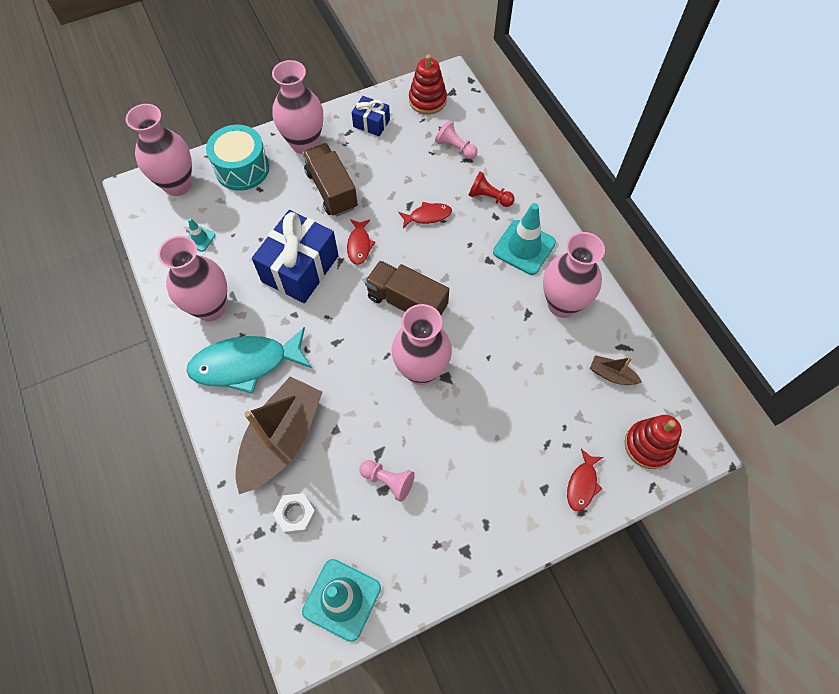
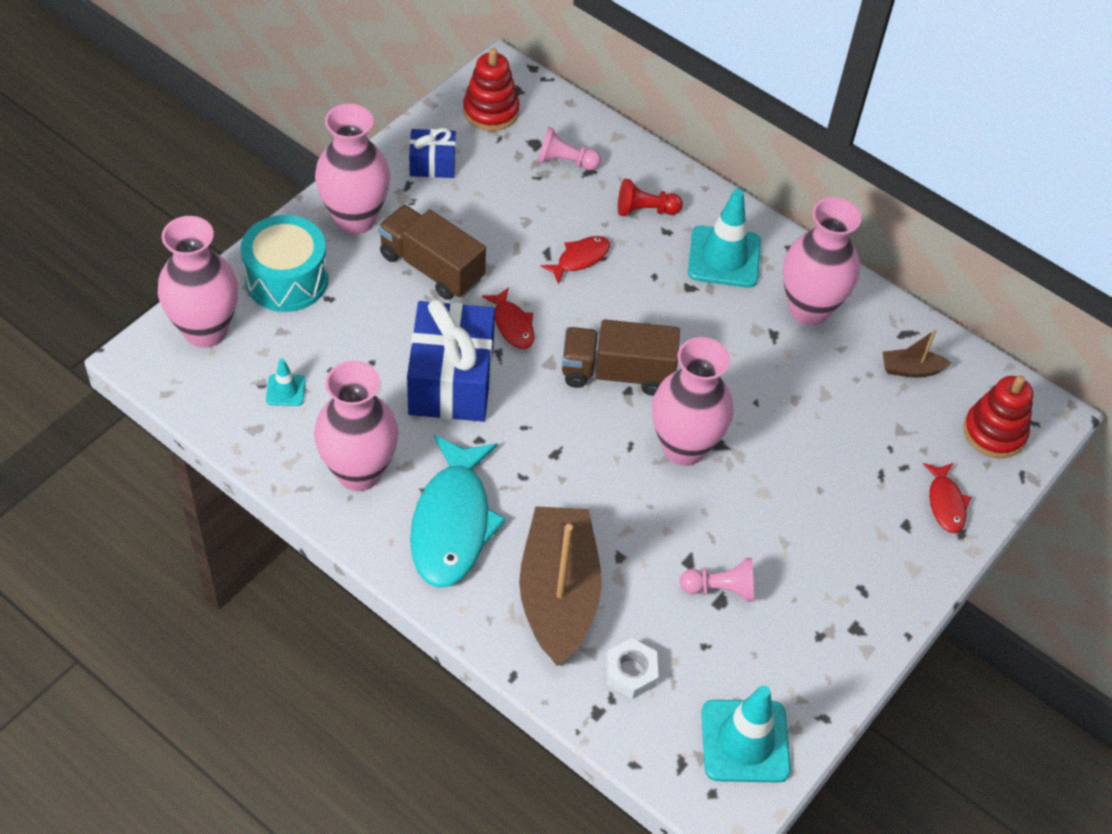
camera: 30 degrees left, 10 degrees down
turquoise fish [186,327,312,394] -> turquoise fish turned 45 degrees counterclockwise [410,435,506,588]

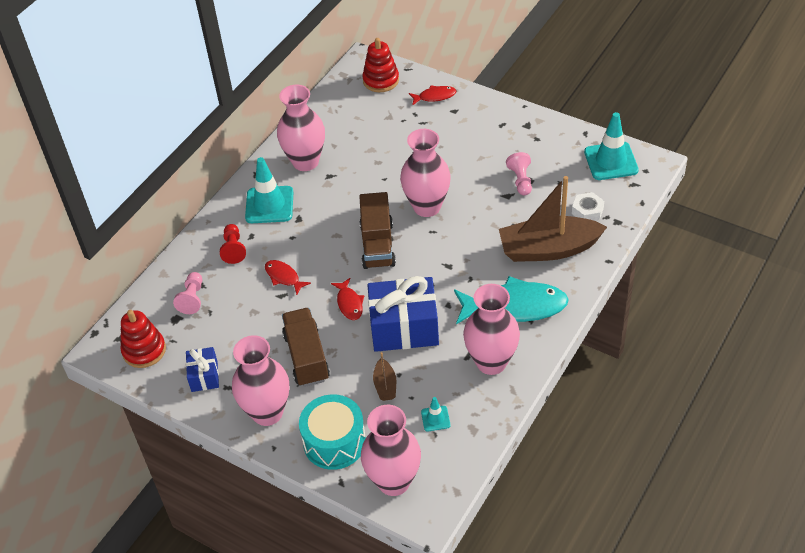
camera: 90 degrees left, 5 degrees down
brown truck [378,205,486,300] -> brown truck turned 135 degrees clockwise [282,308,330,387]
red fish [482,287,534,349] -> red fish turned 105 degrees clockwise [331,278,364,320]
brown boat [883,330,951,378] -> brown boat moved to [373,352,396,401]

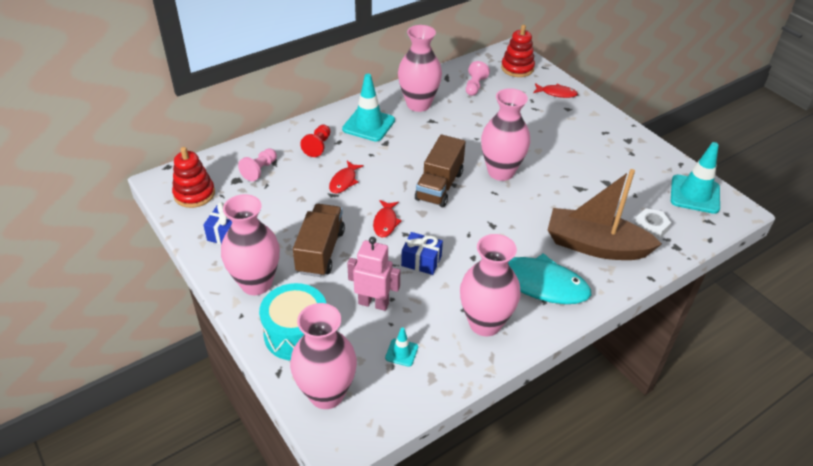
camera: 20 degrees right, 5 degrees down
red fish [265,260,311,295] -> red fish turned 135 degrees counterclockwise [329,161,364,193]
blue gift [367,276,439,352] -> blue gift [401,232,443,275], size x0.52
brown boat [373,352,396,401] -> pink robot [347,237,400,311]
pink pawn [506,152,532,195] -> pink pawn moved to [466,61,490,96]

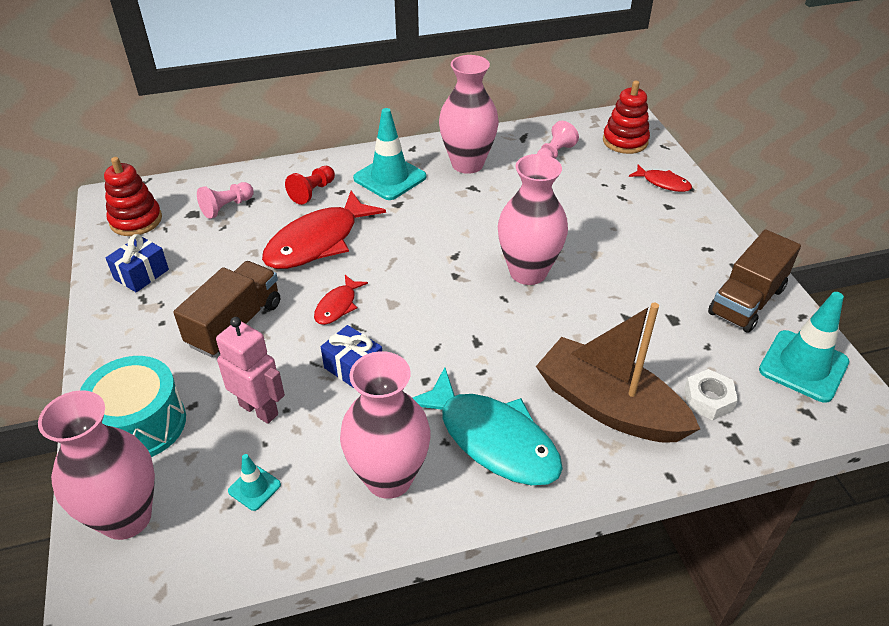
camera: 20 degrees right, 0 degrees up
pink vase [221,194,280,295] -> none
red fish [329,161,364,193] -> red fish [262,191,386,269], size x2.05
brown truck [415,135,466,207] -> brown truck moved to [708,229,801,333]

